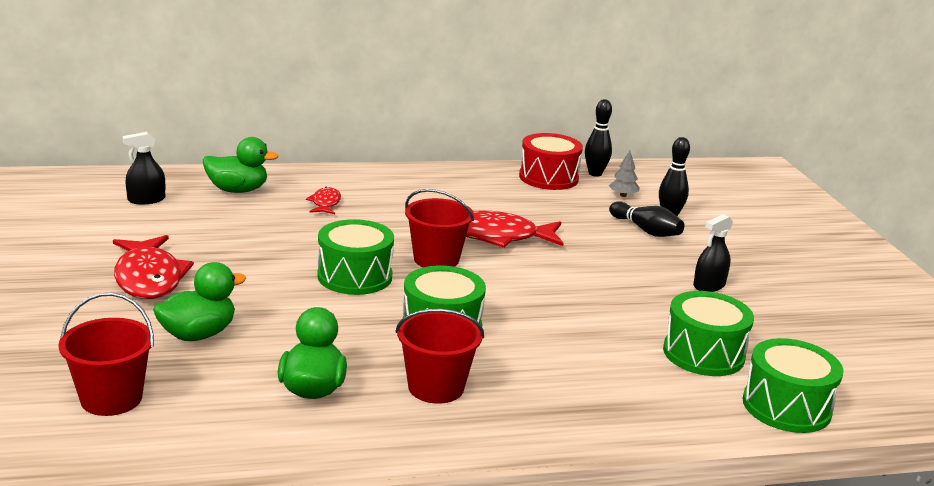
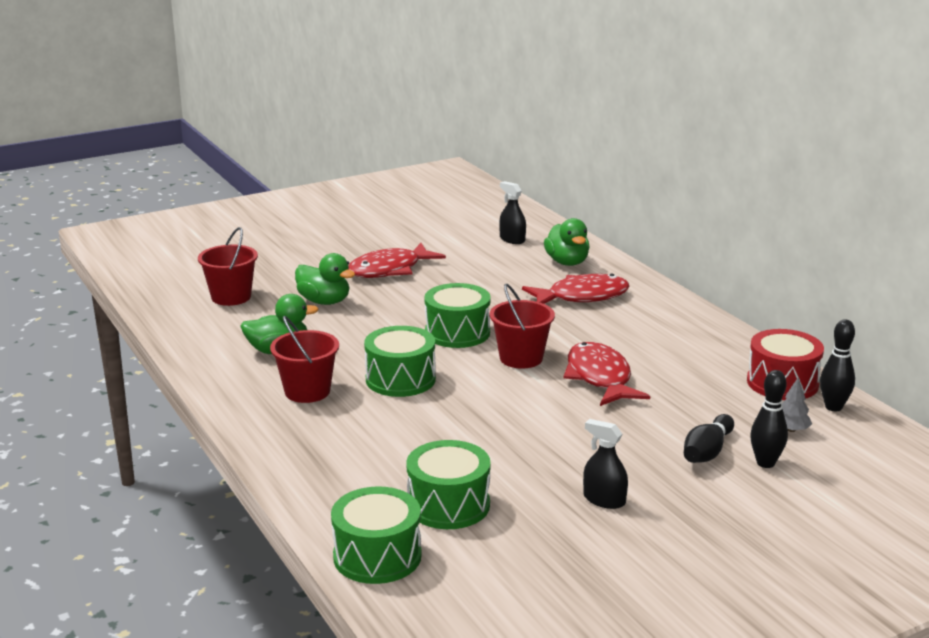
camera: 75 degrees right, 0 degrees up
red fish [306,187,341,214] -> red fish [522,274,630,304], size x1.93

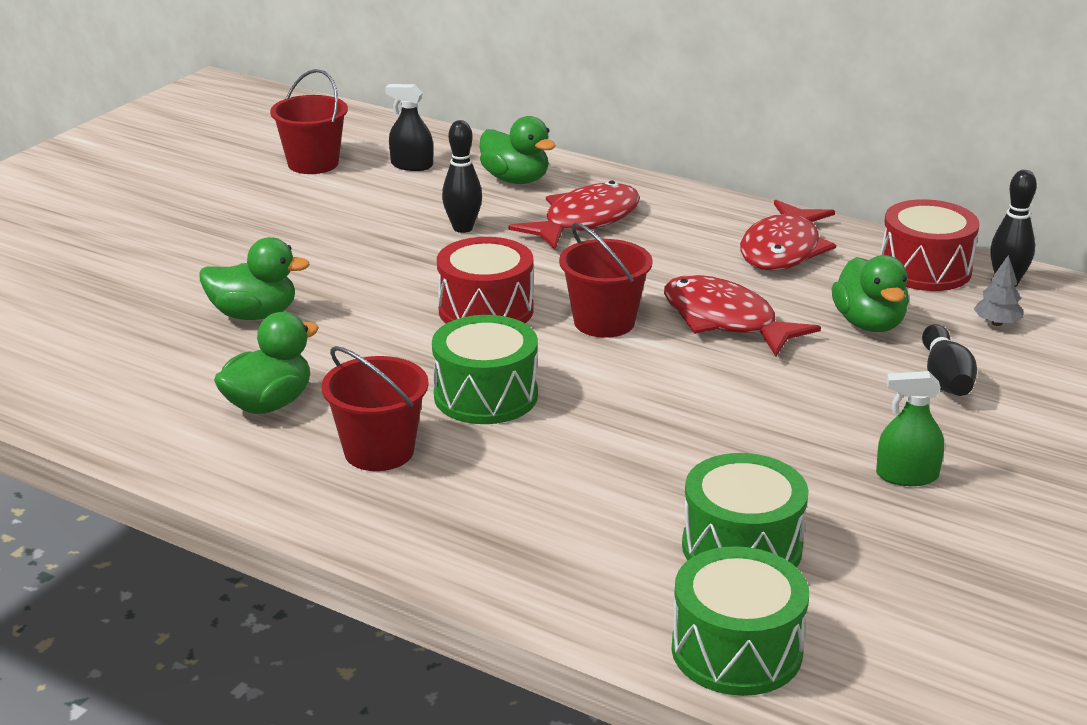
camera: 30 degrees left, 5 degrees up
red bucket [198,227,258,306] -> red bucket moved to [270,69,348,174]
red fish [348,243,446,278] -> red fish moved to [740,200,836,271]
green drum [424,283,491,348] -> red drum [437,237,534,324]
black spray bottle [583,419,628,509] -> green spray bottle [876,371,944,486]
black bowling pin [750,370,788,468] -> black bowling pin moved to [442,120,482,233]
none -> green duck [831,255,909,332]

